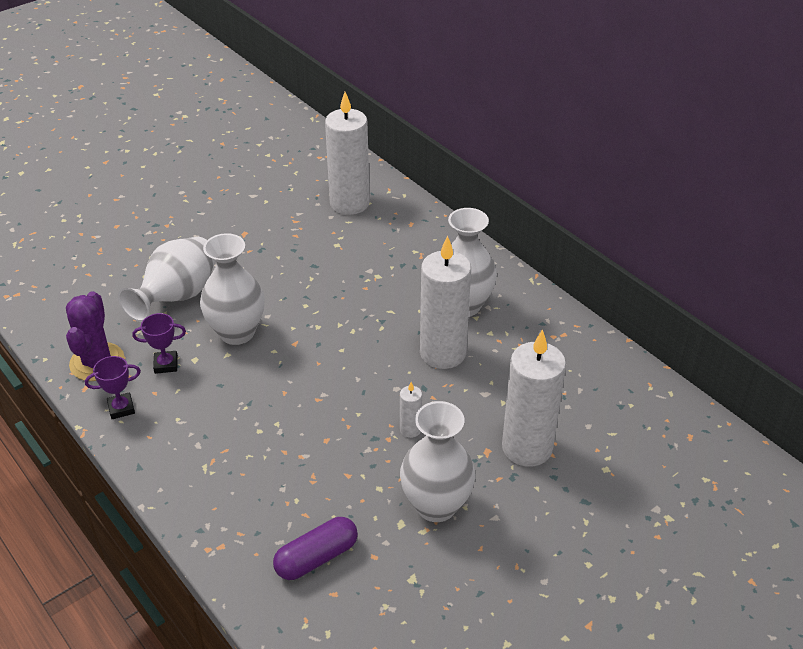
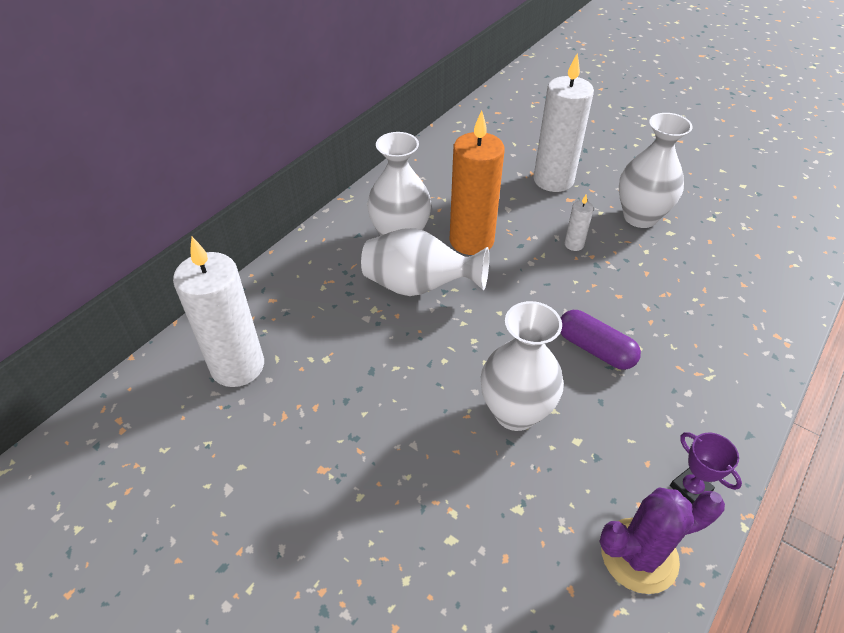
camera: 105 degrees left, 5 degrees up
white vase [118,237,216,322] -> white vase moved to [361,228,489,296]
purple trophy [132,313,186,374] -> none
purple capsule [273,517,358,580] -> purple capsule moved to [561,310,641,370]
white candle [420,236,471,369] -> orange candle [449,111,505,255]

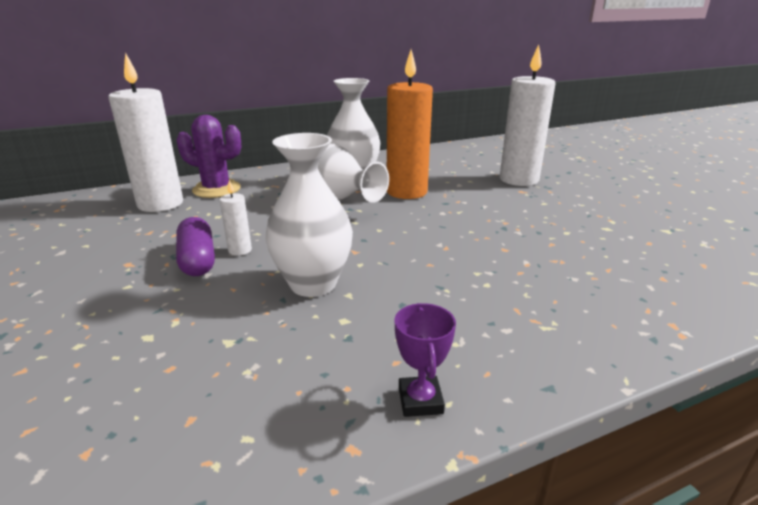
camera: 30 degrees right, 20 degrees down
purple capsule [561,310,641,370] -> purple capsule moved to [176,217,215,276]
white candle [565,194,594,251] -> white candle moved to [220,180,252,256]
purple cactus [599,487,725,594] -> purple cactus moved to [177,115,241,198]
white vase [619,113,693,228] -> none

